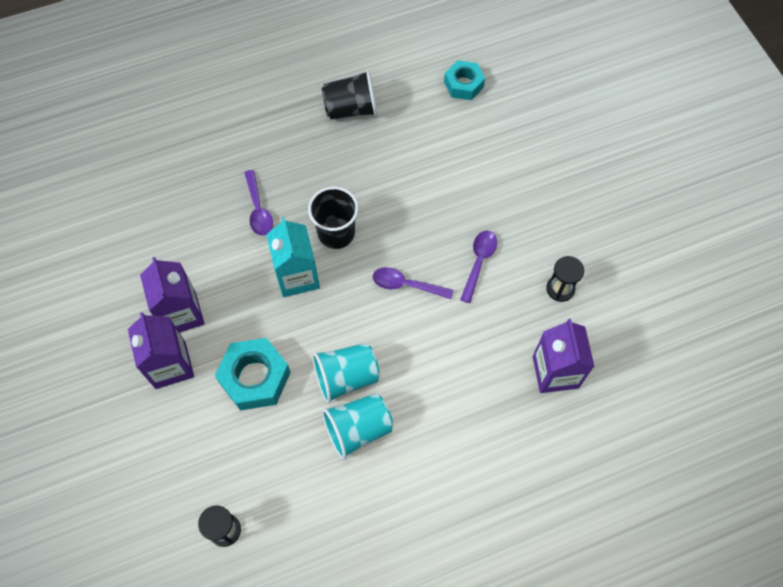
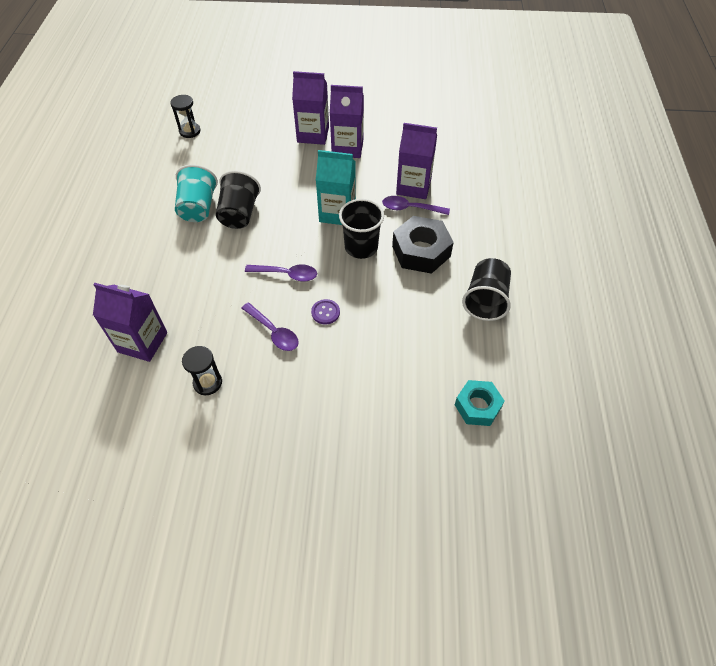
camera: 115 degrees right, 10 degrees down
turquoise nut [215,338,291,411] -> none
turquoise cup [312,343,380,403] -> black cup [216,171,261,229]
purple spoon [373,267,453,299] -> purple spoon turned 60 degrees clockwise [245,264,317,282]
none -> purple button [311,299,340,324]
none -> black nut [392,216,454,274]
none -> purple carton [396,123,437,199]

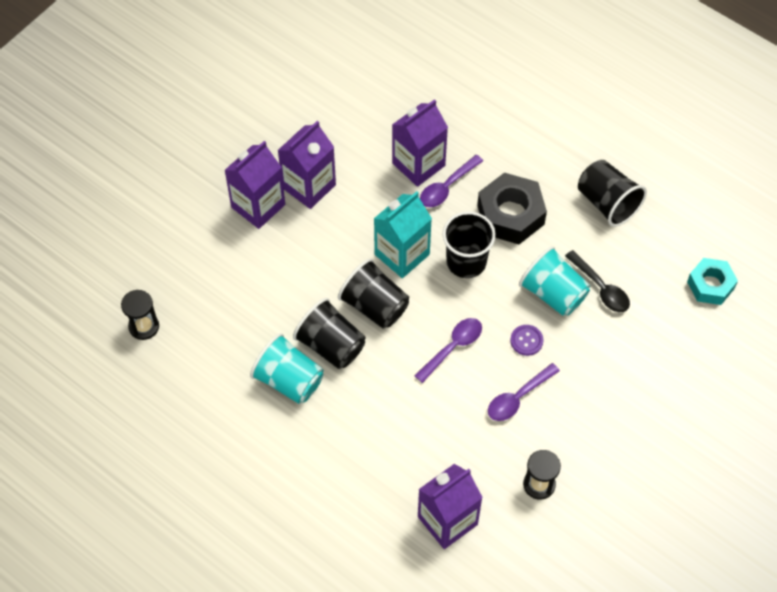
camera: 55 degrees left, 5 degrees up
purple spoon [241,303,299,351] -> purple spoon turned 150 degrees clockwise [488,363,560,421]
none -> black cup [338,258,409,329]
none -> turquoise cup [519,246,590,316]
none -> black spoon [565,250,630,312]

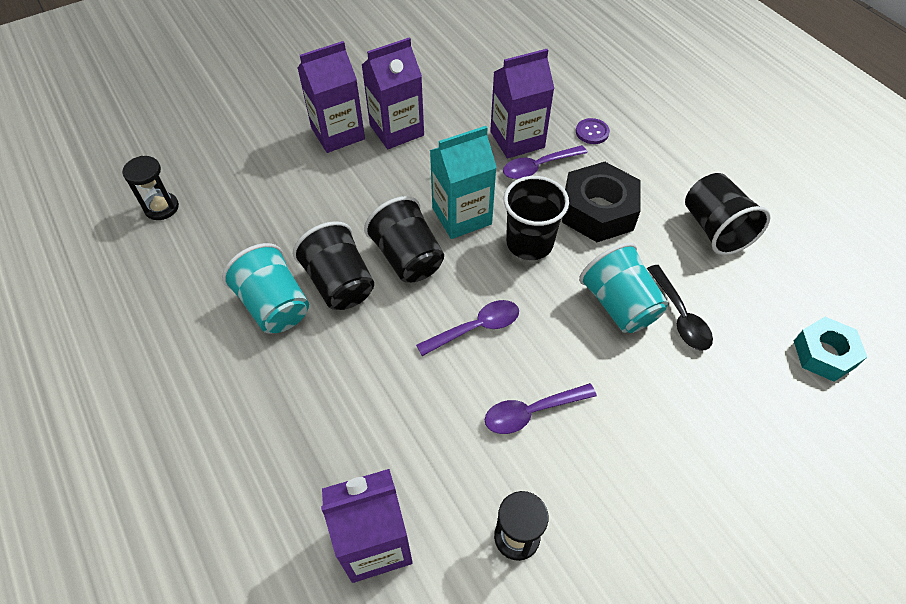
camera: 20 degrees right, 5 degrees down
purple button [510,325,544,356] -> purple button moved to [576,118,610,144]

